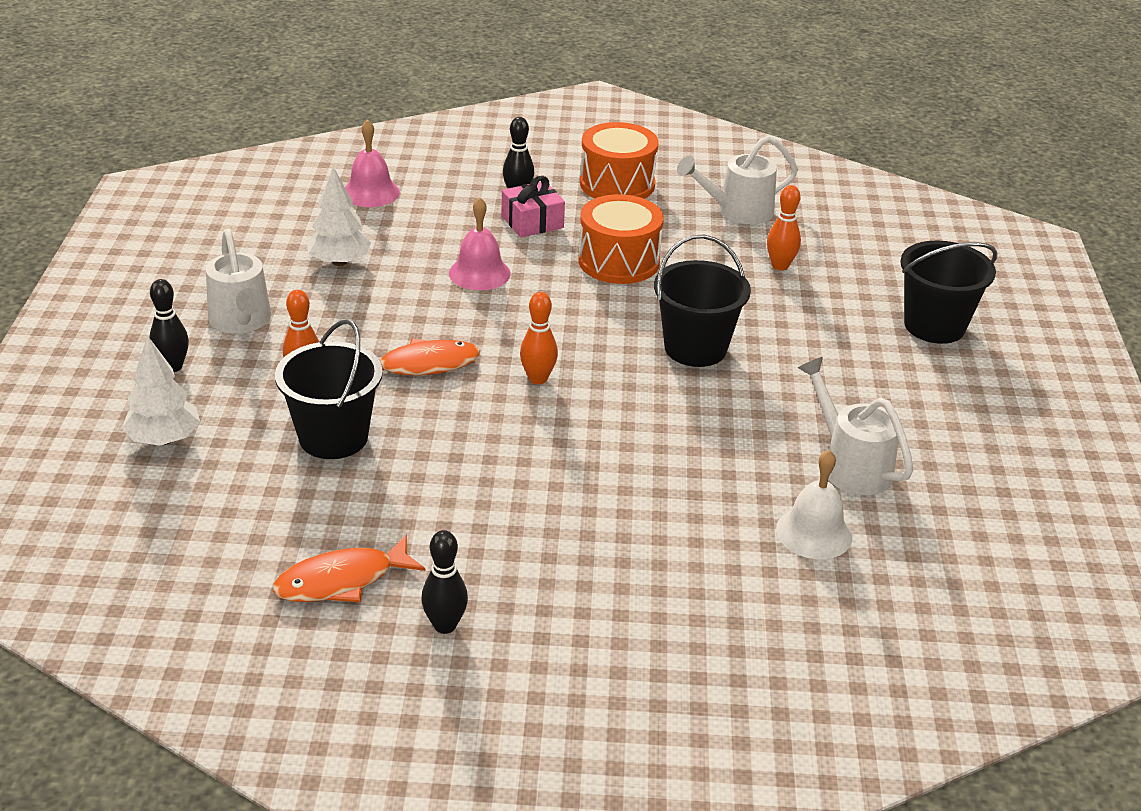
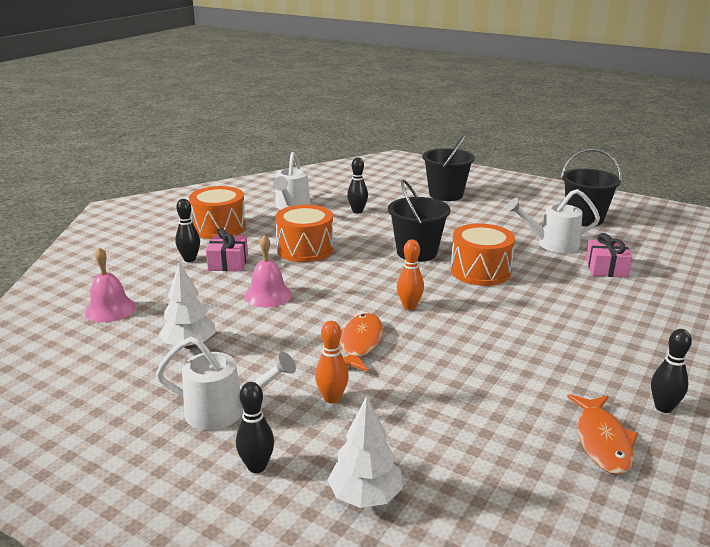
camera: 60 degrees left, 10 degrees down
black bucket [275,319,383,459] -> black bucket moved to [561,149,622,226]
orange bowling pin [767,185,801,271] -> black bowling pin [347,157,368,213]
white bell [776,450,853,559] -> pink gift [586,233,632,278]
none -> orange drum [451,223,515,286]

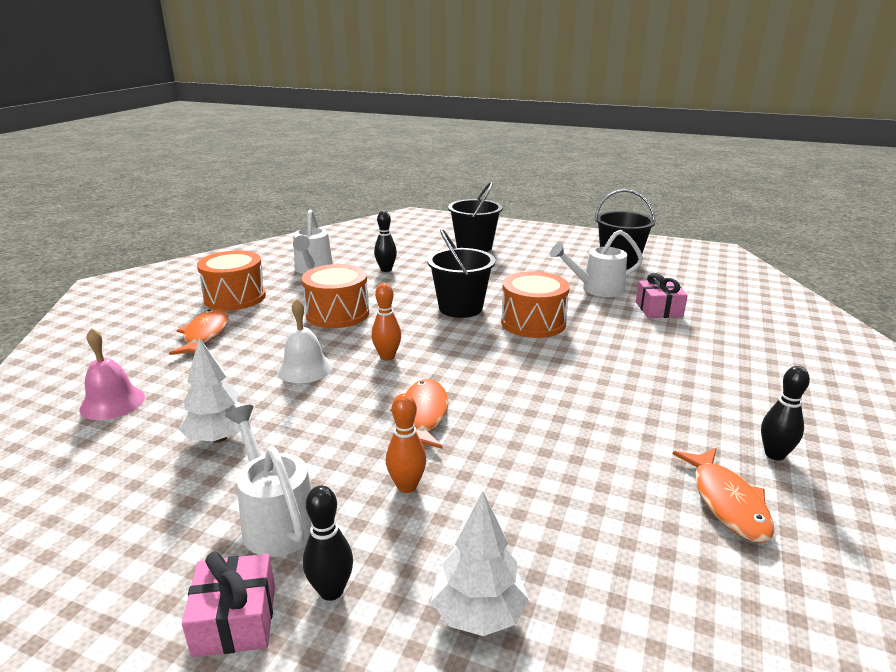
camera: 10 degrees left, 0 degrees up
white watering can [156,337,296,430] -> white watering can turned 120 degrees counterclockwise [225,405,312,557]
black bowling pin [175,199,200,262] -> orange fish [169,309,229,355]
pink gift [206,228,248,271] -> pink gift moved to [182,551,275,657]
pink bell [244,235,292,307] -> white bell [277,299,333,383]
orange bowling pin [397,239,424,310] -> orange bowling pin moved to [372,283,401,361]

